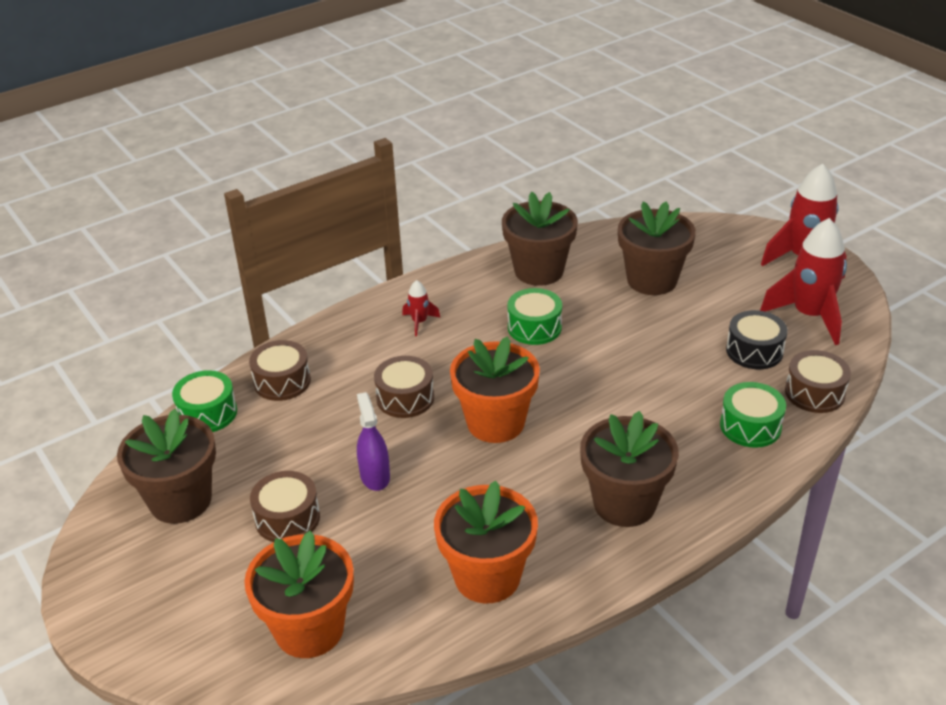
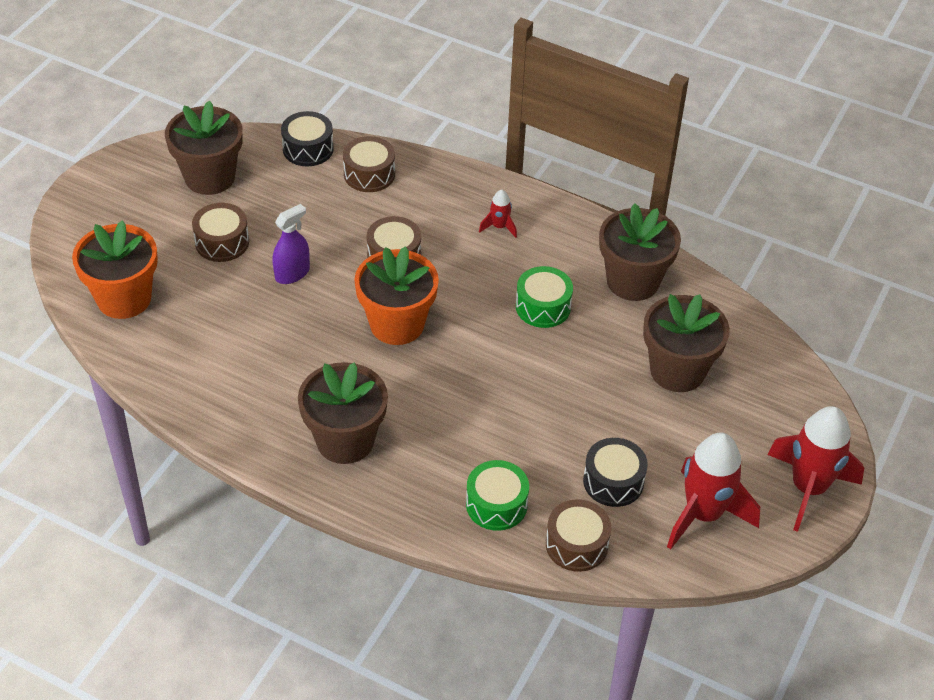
camera: 60 degrees right, 10 degrees up
green drum [172,370,237,432] -> black drum [281,111,334,166]
orange flower pot [434,480,538,603] -> none

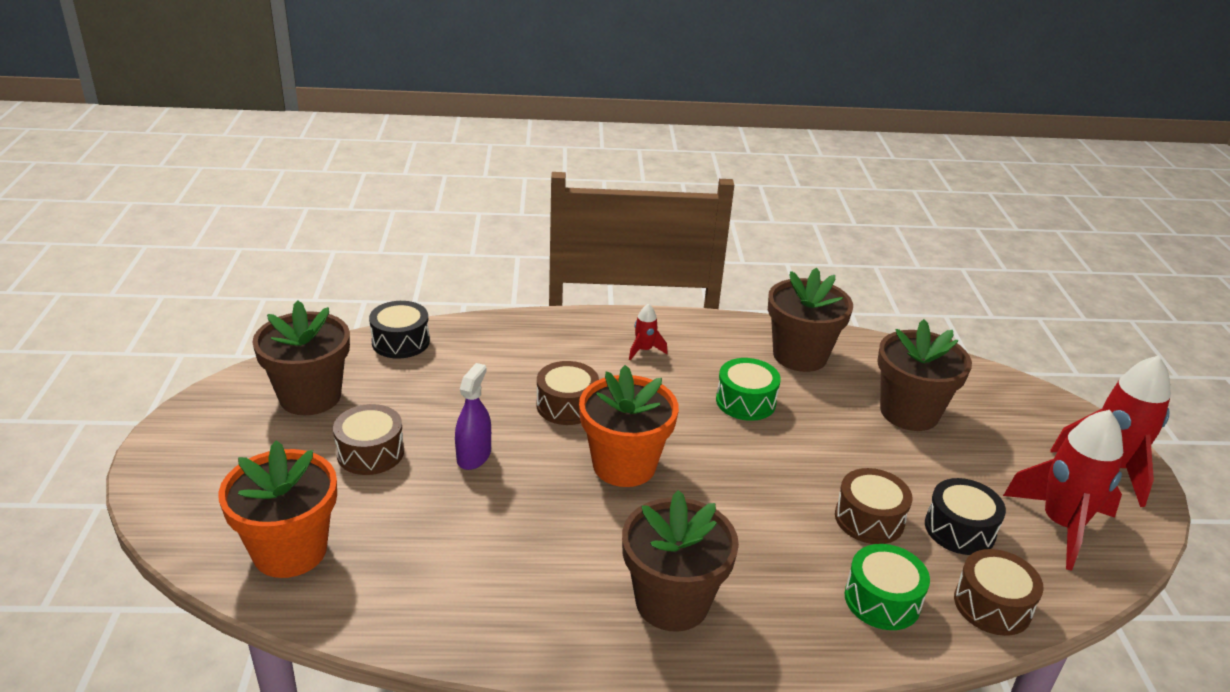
camera: 30 degrees left, 15 degrees down
brown drum [343,136,395,192] -> brown drum moved to [835,468,912,544]

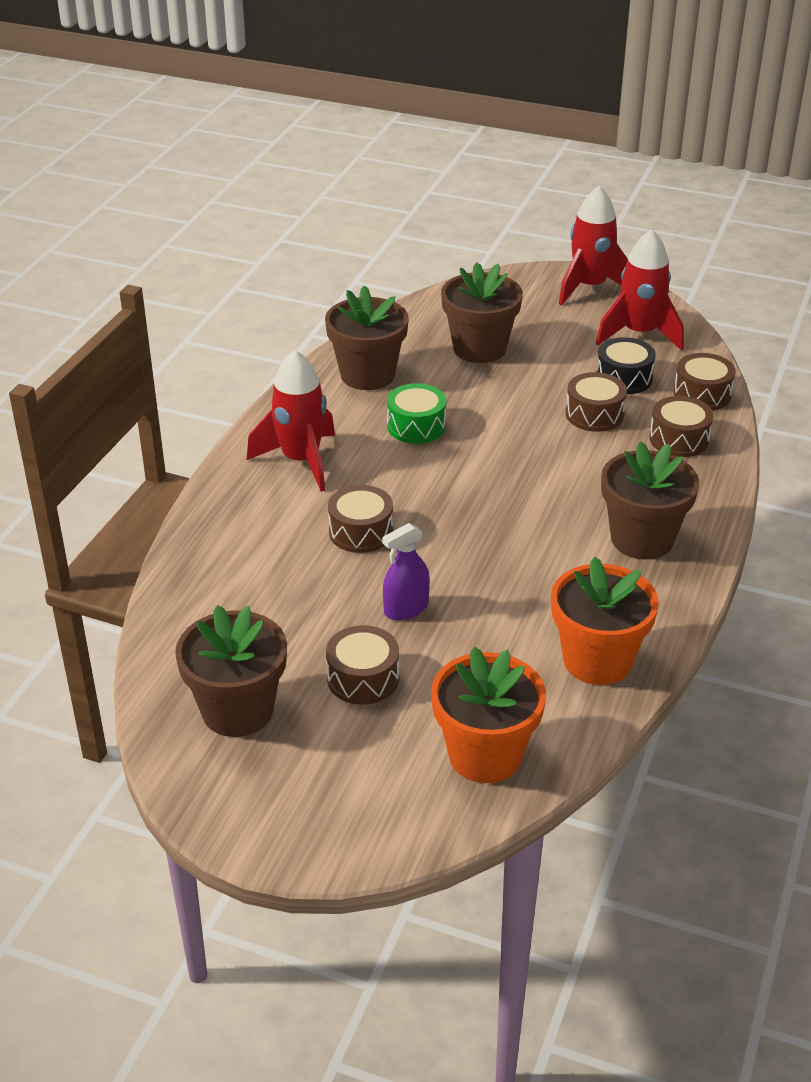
camera: 65 degrees left, 5 degrees up
black drum [369,301,430,359] -> none
purple spray bottle [455,363,491,470] -> purple spray bottle turned 75 degrees counterclockwise [382,523,430,620]
orange flower pot [579,365,679,487] -> orange flower pot moved to [551,557,659,685]
red rocket [629,304,668,360] -> red rocket [247,350,335,492], size x2.20
green drum [844,544,930,630] -> brown drum [649,396,714,457]

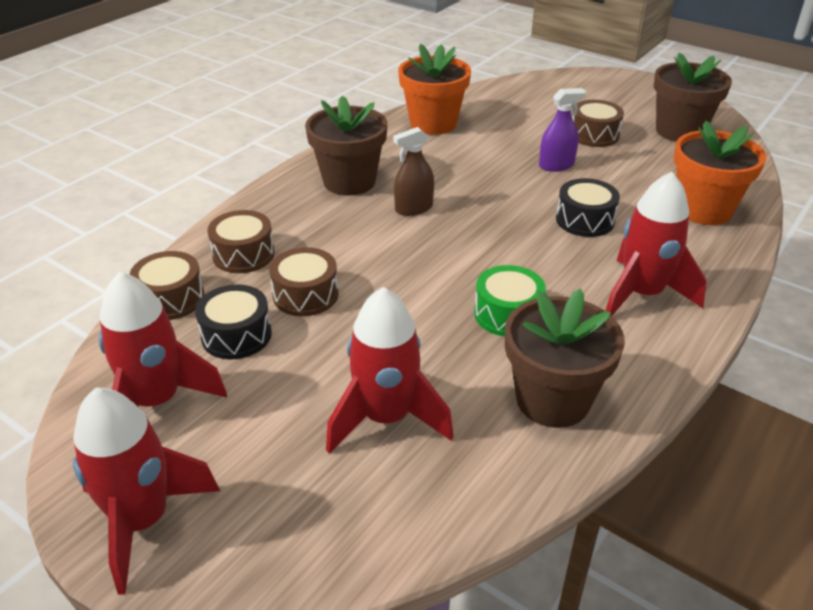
camera: 165 degrees left, 0 degrees up
brown drum [328,485,393,553] -> black drum [556,178,620,237]
orange flower pot [431,647,546,783] -> orange flower pot moved to [674,121,766,225]
brown flower pot [441,262,523,363] -> red rocket [326,287,454,454]
none -> brown spray bottle [393,127,434,216]

